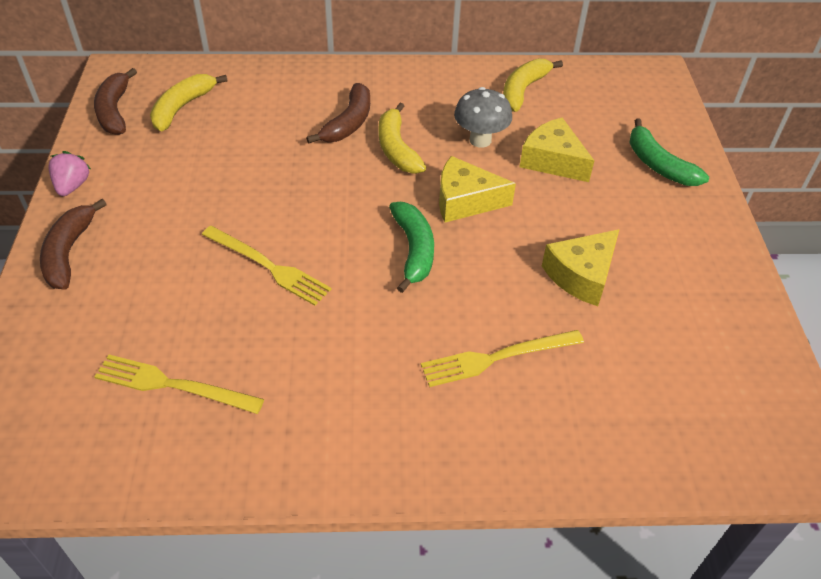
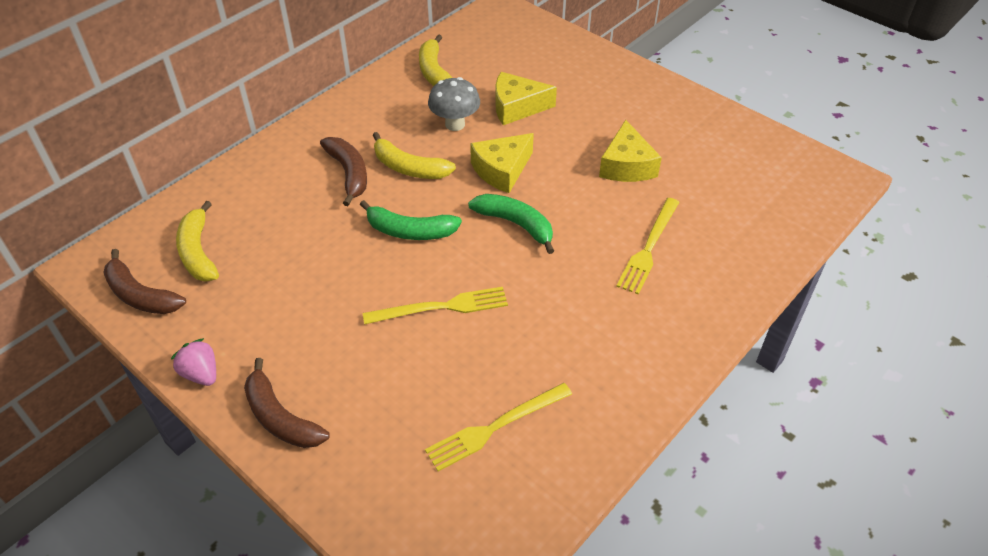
camera: 45 degrees left, 0 degrees up
green banana [630,118,709,186] -> green banana moved to [360,200,462,240]

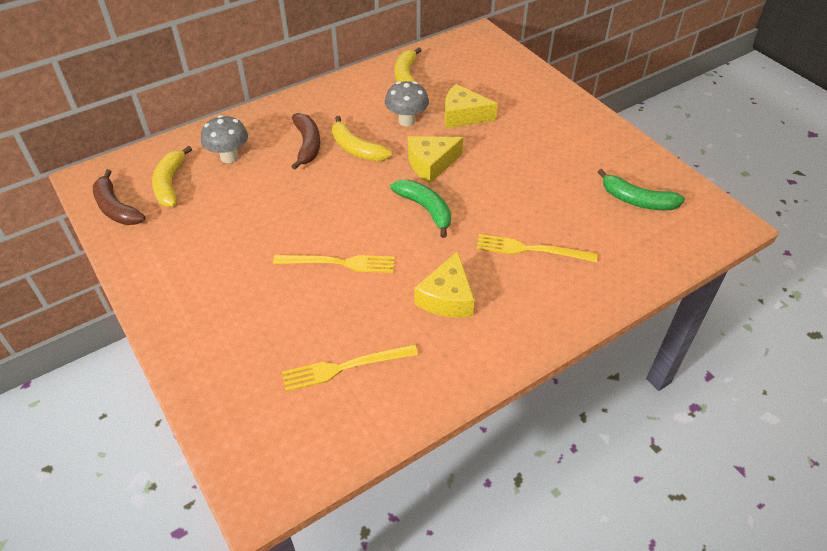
camera: 15 degrees right, 0 degrees up
pink strawberry [171,338,216,386] -> none
brown banana [244,358,330,448] -> none
green banana [360,200,462,240] -> green banana moved to [598,169,685,211]
yellow cheese [599,120,662,182] -> yellow cheese moved to [415,251,475,318]
yellow fork [616,198,680,294] -> yellow fork turned 60 degrees clockwise [476,234,598,262]
none -> grey mushroom [201,115,248,163]

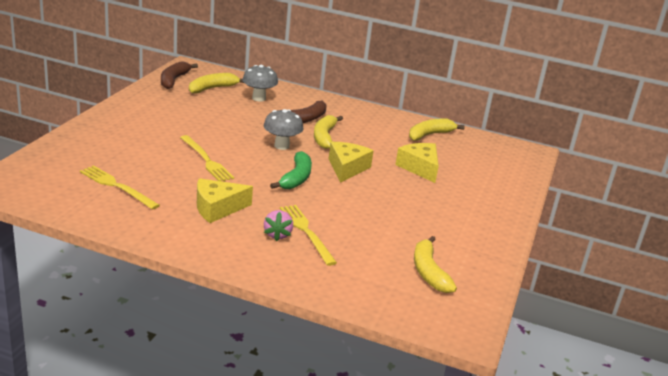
camera: 50 degrees right, 20 degrees down
grey mushroom [385,81,429,127] -> grey mushroom moved to [263,109,304,150]
yellow cheese [408,136,463,183] -> yellow cheese turned 75 degrees clockwise [329,142,374,183]
green banana [598,169,685,211] -> yellow banana [414,236,457,293]
none -> pink strawberry [264,210,293,241]

